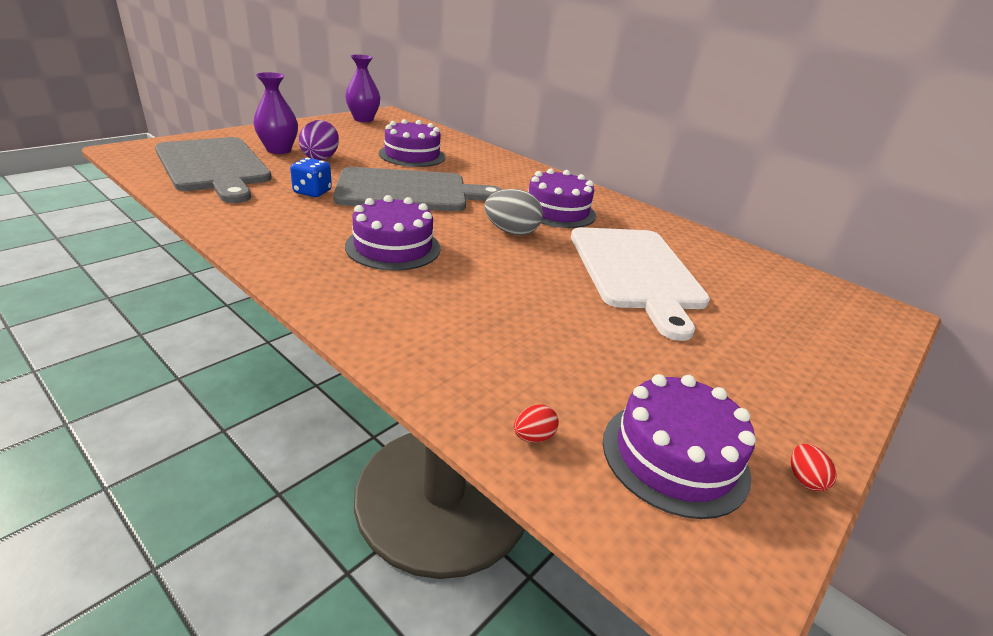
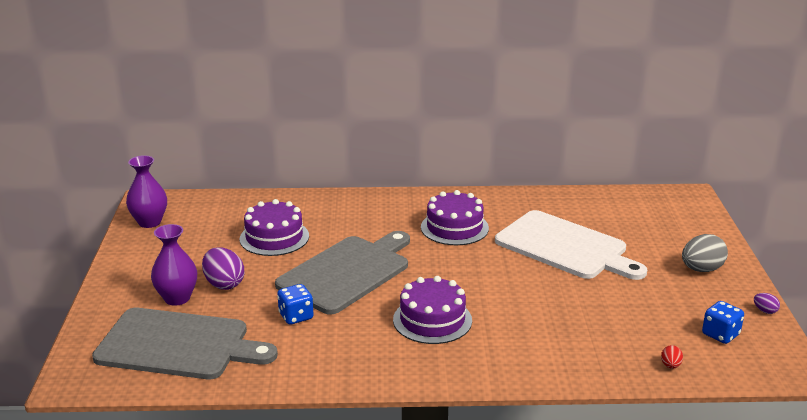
camera: 40 degrees left, 5 degrees down
grey egg [484,189,543,235] -> grey egg moved to [682,234,728,272]
purple cake [603,374,756,519] -> blue dice [702,301,744,344]
red egg [791,444,837,492] -> purple egg [754,293,780,314]

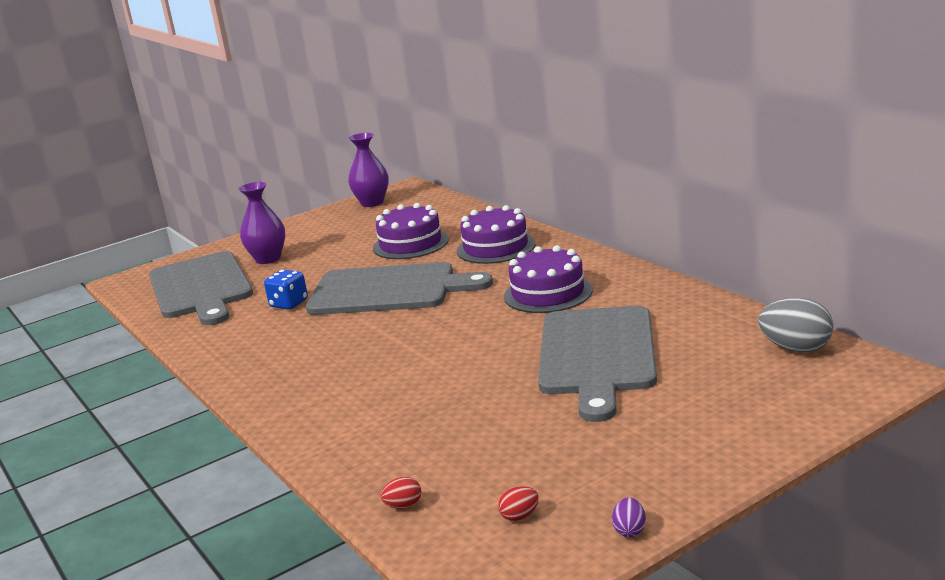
camera: 60 degrees right, 5 degrees down
purple egg [202,247,244,290] -> none
purple cake [393,276,472,344] -> purple cake moved to [457,205,535,264]
white cutting board [495,210,647,280] -> grey cutting board [538,306,657,422]
grey egg [682,234,728,272] -> grey egg moved to [758,298,833,352]
blue dice [702,301,744,344] -> red egg [498,486,539,521]

